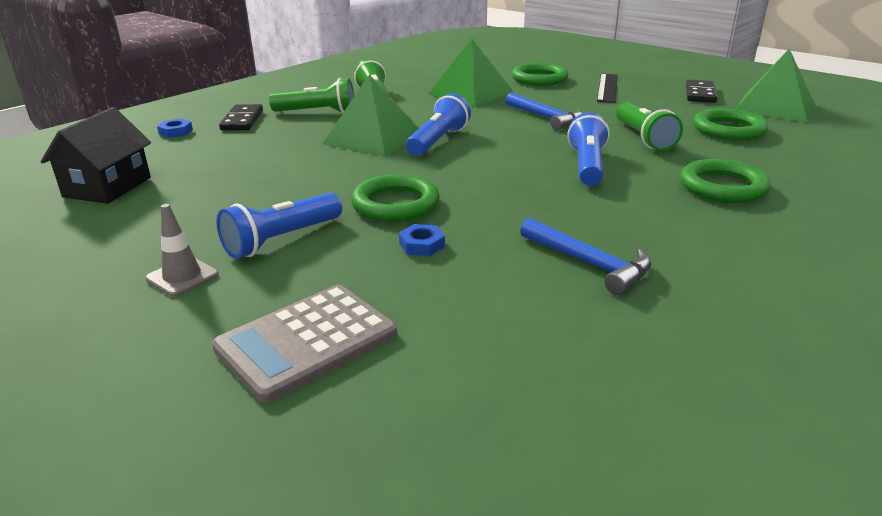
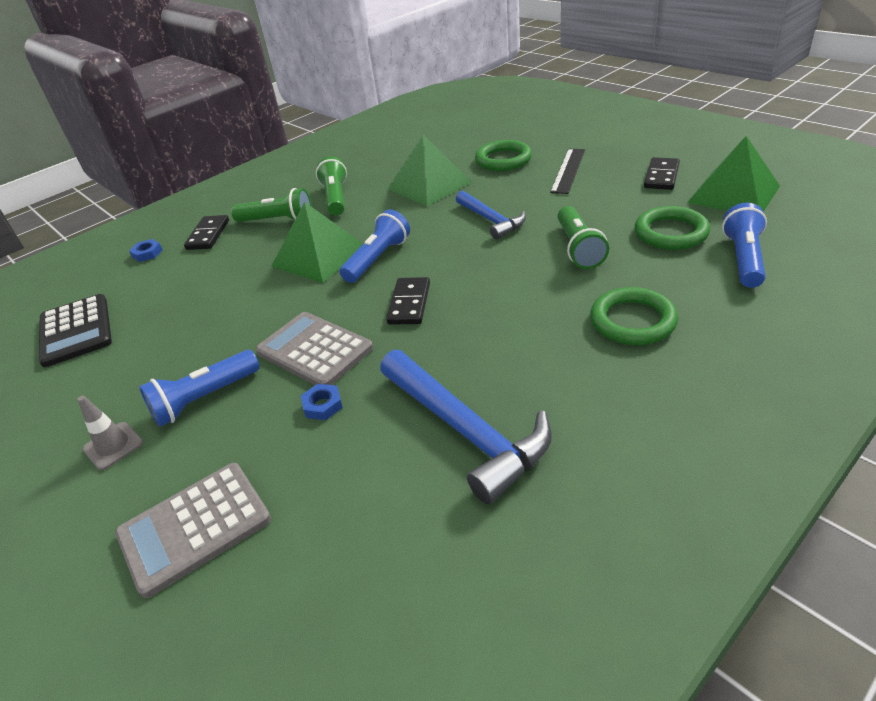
camera: 10 degrees right, 10 degrees up
black house [40,107,151,204] -> black calculator [39,294,112,367]
green ring [351,174,440,222] -> grey calculator [256,312,373,385]
blue hammer [520,218,651,295] -> blue hammer [380,350,552,504], size x1.61
blue flashlight [567,112,610,186] -> blue flashlight moved to [722,203,767,288]
none -> black domino [386,277,430,324]

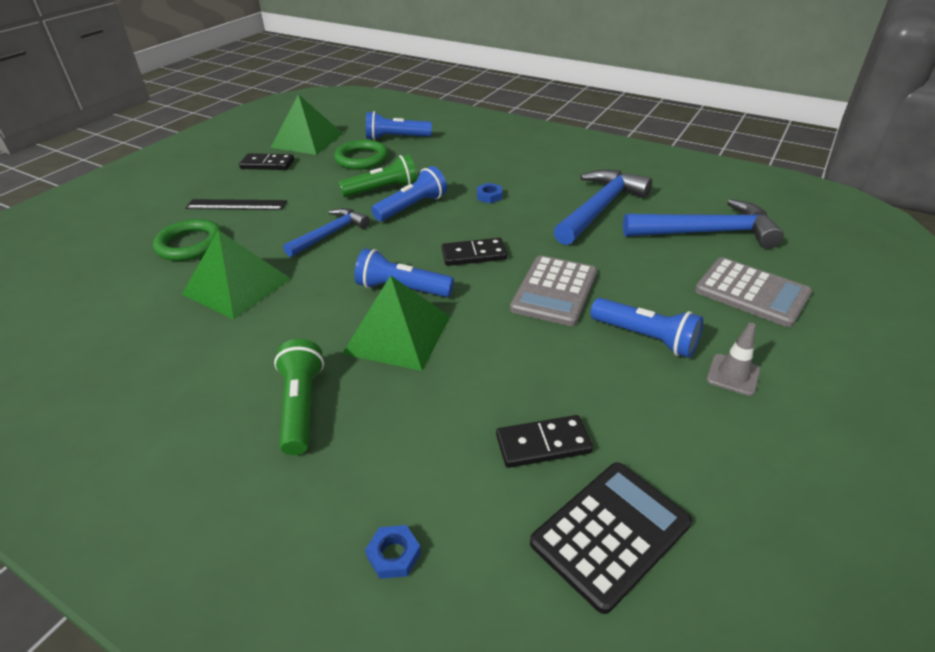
camera: 110 degrees left, 0 degrees up
black domino [184,215,229,250] -> black domino moved to [496,415,593,468]
blue nut [301,384,343,420] -> blue nut moved to [477,183,502,203]
green flashlight [316,156,347,215] -> none
green ring [590,287,678,345] -> none
none -> blue flashlight [371,166,447,221]
none -> blue hammer [623,199,784,249]

